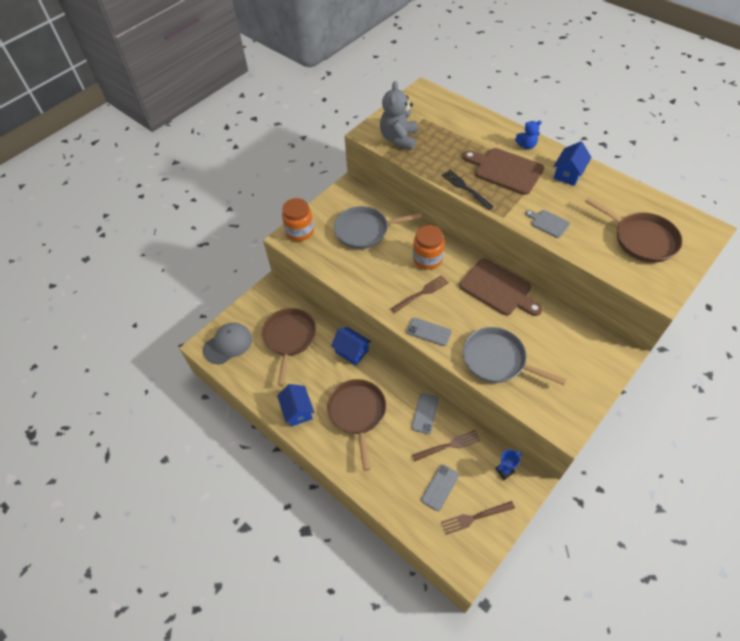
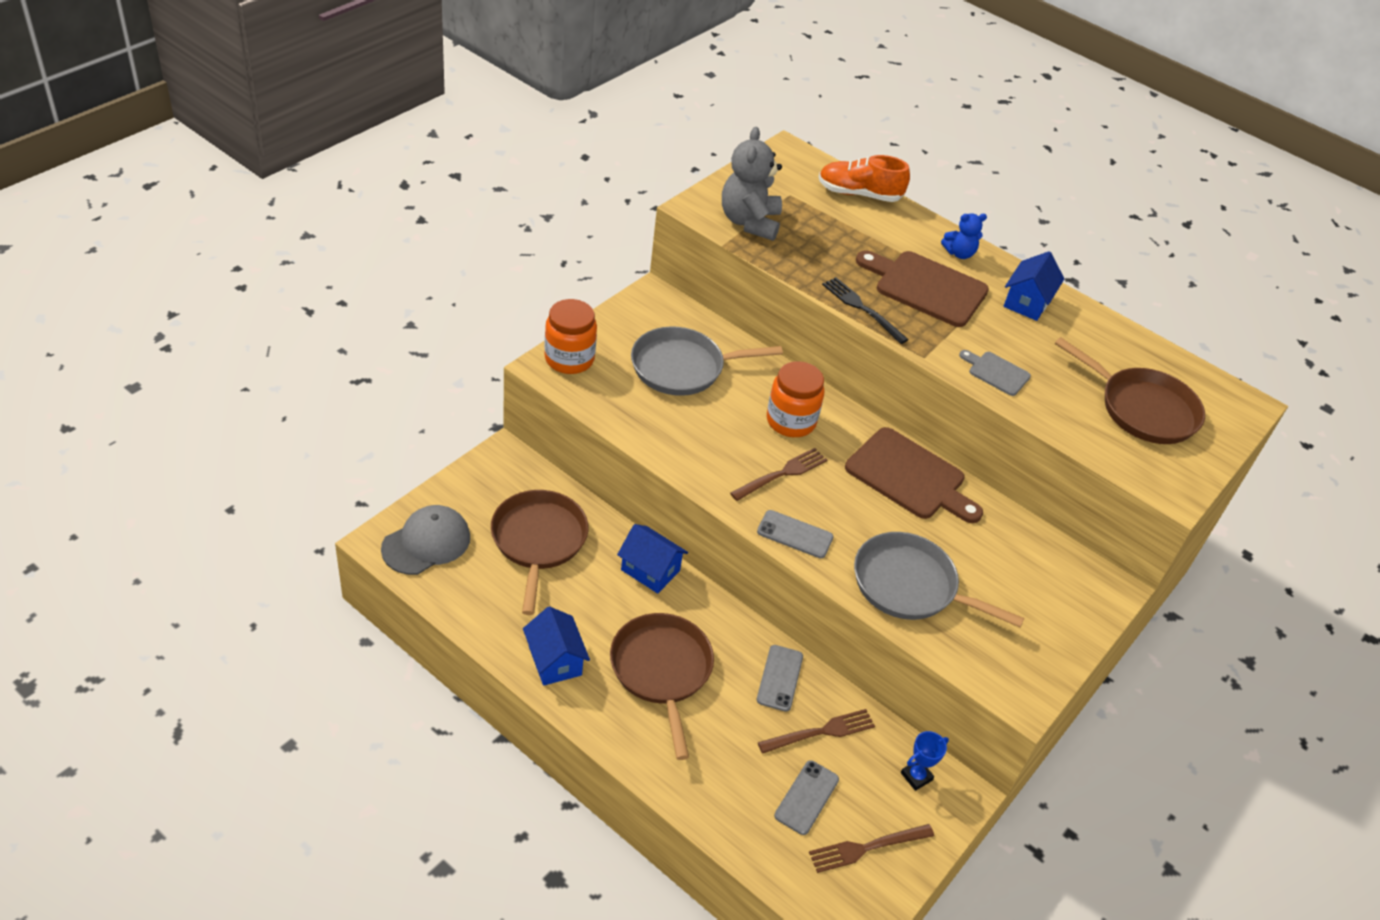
camera: 10 degrees left, 10 degrees down
none -> orange shoe [819,155,910,202]

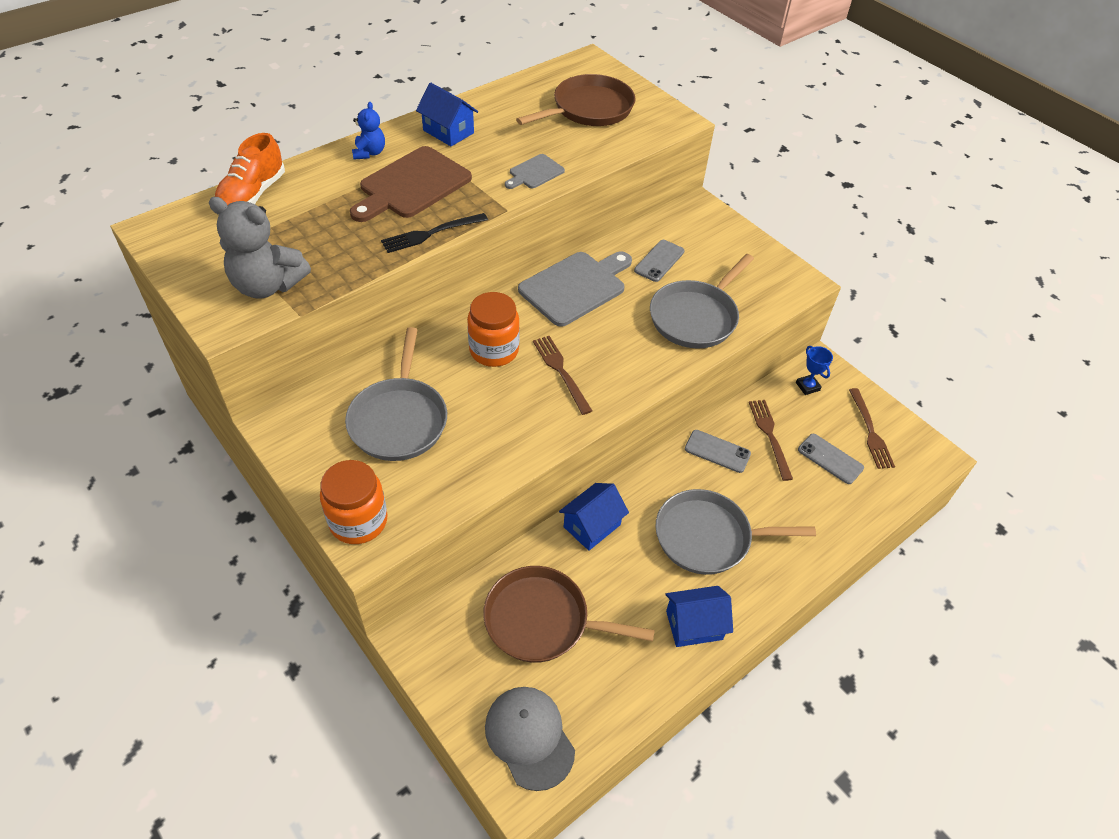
camera: 75 degrees left, 5 degrees up
brown pan [610,613,714,760] -> grey pan [655,489,816,575]
grey phone [757,510,833,558] -> grey phone moved to [634,240,685,282]
brown cutting board [845,427,983,523] -> grey cutting board [518,251,632,327]

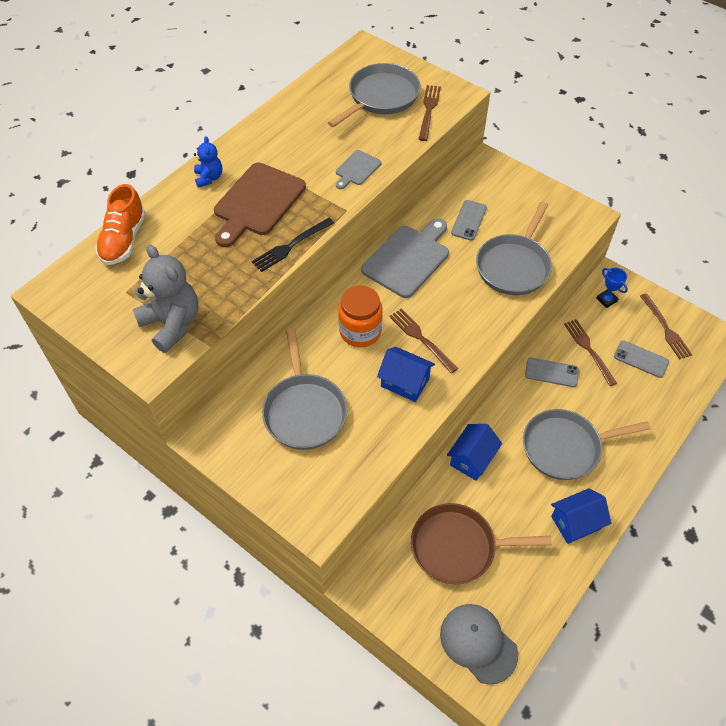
camera: 10 degrees left, 5 degrees up
grey teddy bear [209,197,311,299] -> grey teddy bear turned 135 degrees counterclockwise [133,245,199,353]
orange jar [320,460,388,544] -> none
blue house [416,82,478,146] -> blue house moved to [377,347,435,402]
brown pan [516,74,636,126] -> grey pan [328,63,421,127]
none -> brown fork [419,85,441,141]

